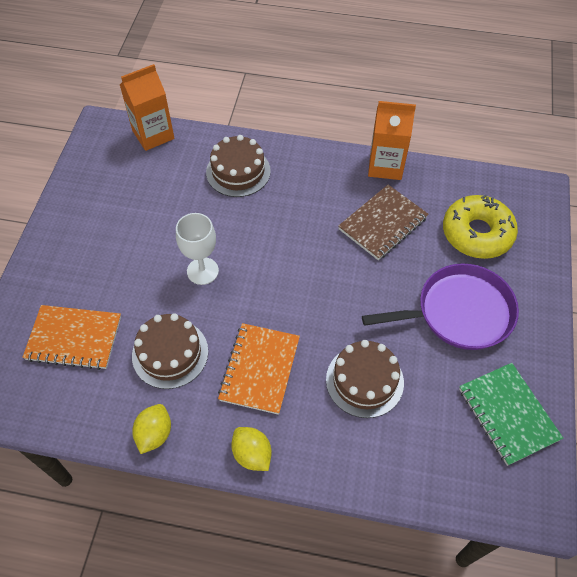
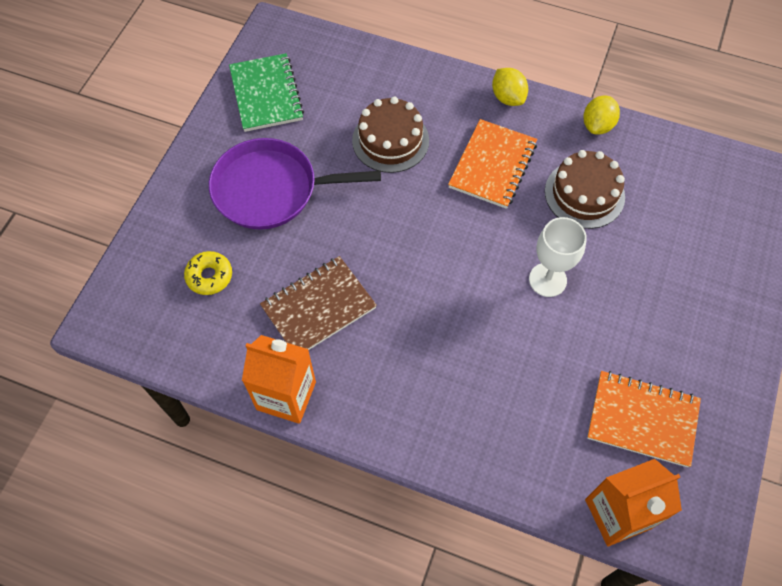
camera: 170 degrees left, 5 degrees up
orange notebook [22,305,121,370] -> orange notebook moved to [587,371,701,467]
brown cake [206,135,271,197] -> none
yellow donut [443,195,518,259] -> yellow donut [184,251,232,295], size x0.53

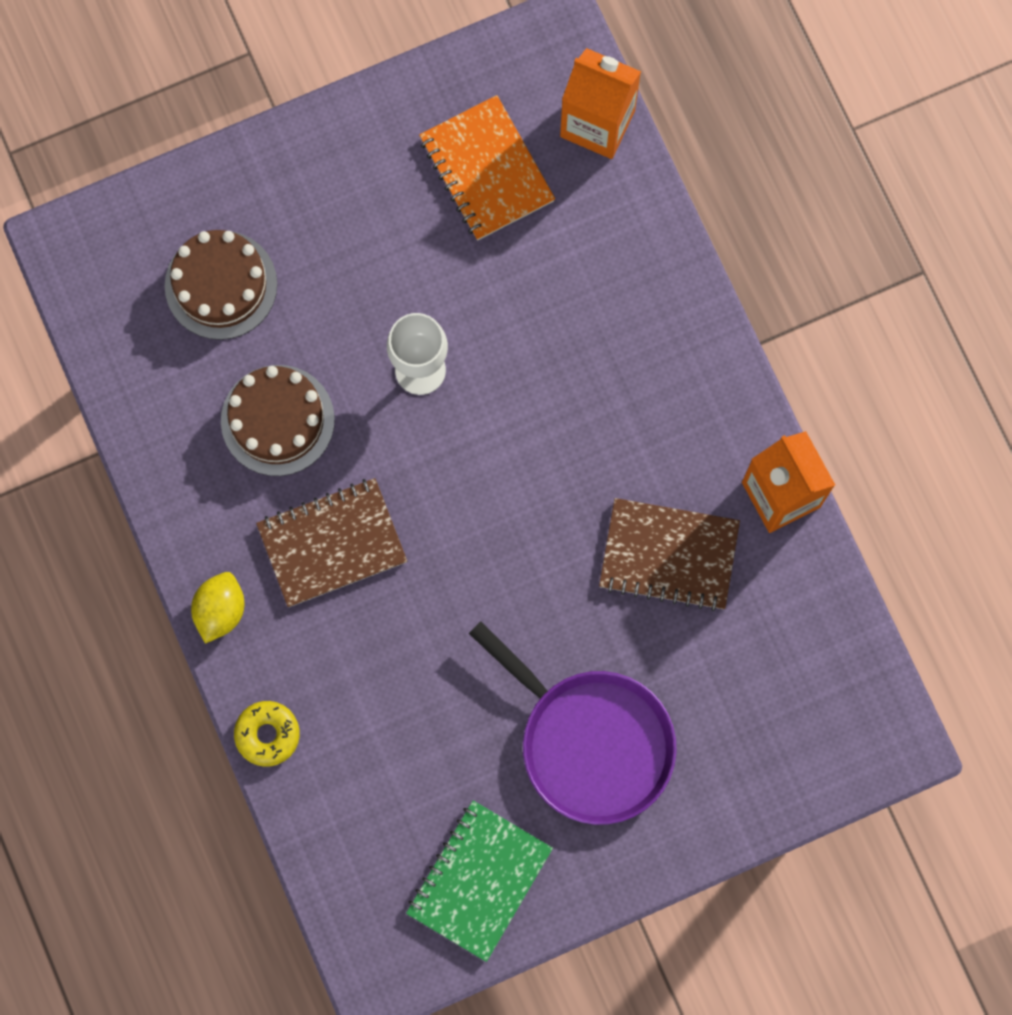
camera: 135 degrees left, 15 degrees up
yellow donut [184,251,232,295] -> yellow donut moved to [234,701,300,767]
brown cake [352,97,429,173] -> brown cake moved to [165,230,277,340]
orange notebook [448,119,537,209] -> brown notebook [256,478,407,607]
yellow lemon [583,95,620,135] -> none

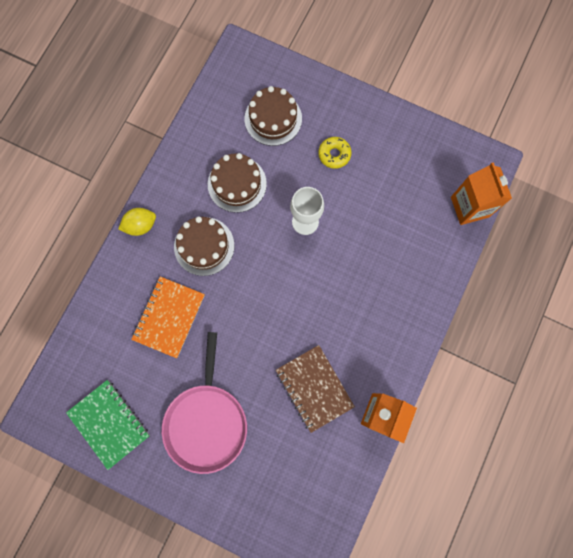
camera: 50 degrees right, 0 degrees up
yellow donut [234,701,300,767] -> yellow donut moved to [318,137,352,169]
brown notebook [256,478,407,607] -> brown cake [174,217,234,276]
green notebook [406,800,553,962] -> green notebook turned 60 degrees clockwise [66,380,150,470]
orange notebook [419,95,555,240] -> orange notebook moved to [131,277,205,358]
purple pan [469,621,677,825] -> pink pan [162,332,247,474]

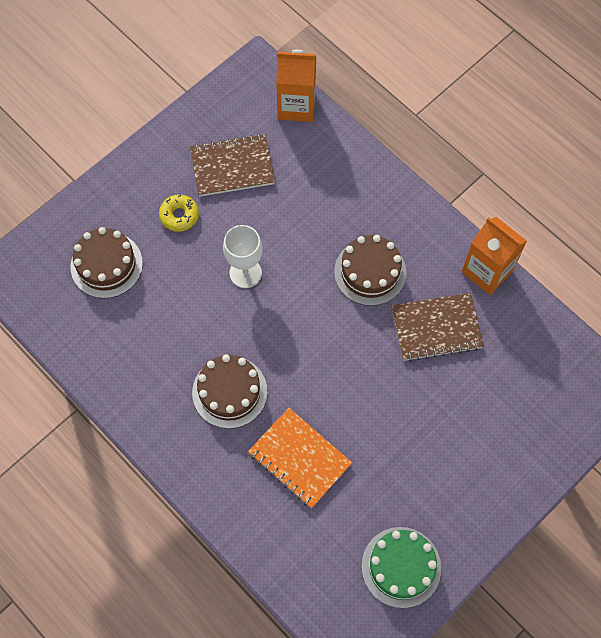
camera: 70 degrees left, 10 degrees down
green notebook [66,380,150,470] -> green cake [361,527,441,608]
yellow lemon [118,208,156,236] -> none
pink pan [162,332,247,474] -> none
brown cake [208,153,267,213] -> brown cake moved to [334,235,406,306]
none -> brown notebook [190,134,275,197]

